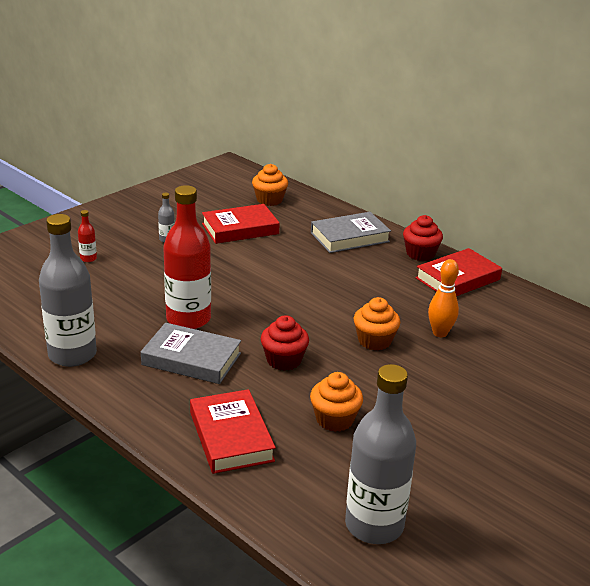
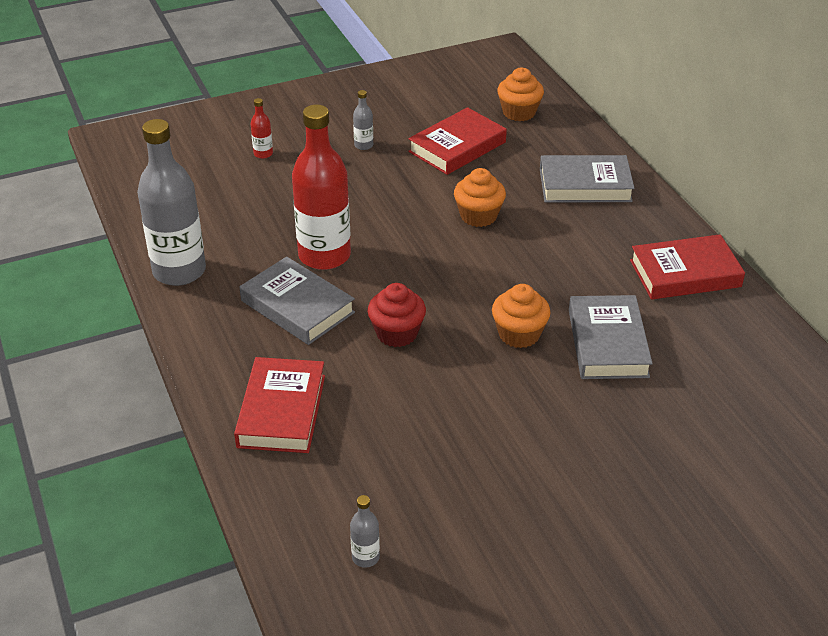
camera: 25 degrees right, 10 degrees up
red book [202,204,280,244] -> red book turned 45 degrees counterclockwise [408,107,507,175]
orange cupcake [310,372,363,432] -> orange cupcake moved to [454,168,506,227]
grey bottle [345,364,416,544] -> grey bottle [350,495,380,568], size x0.41
red cupcake [403,215,443,261] -> none
orange bowling pin [428,259,459,337] -> grey book [569,295,653,379]

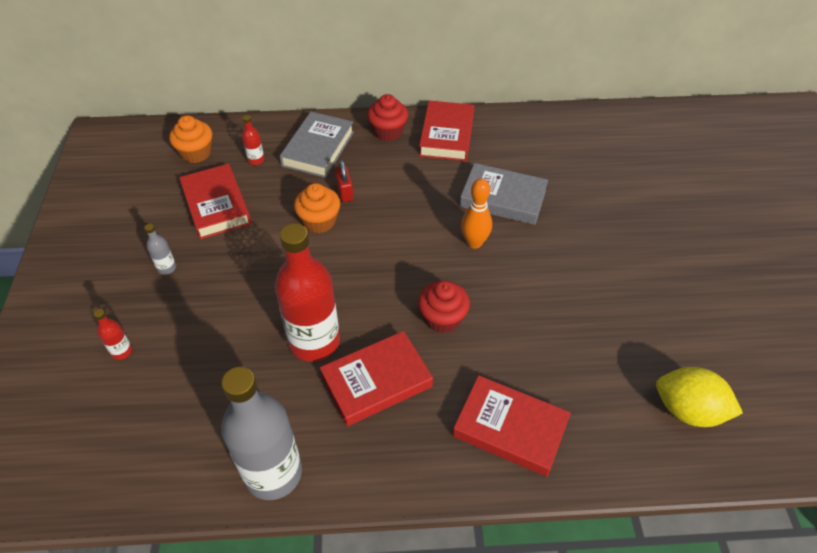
camera: 70 degrees left, 10 degrees up
grey book [240,257,355,345] -> red book [320,331,433,426]
grey bottle [350,495,380,568] -> yellow lemon [656,367,743,427]
orange cupcake [492,284,551,348] -> orange bowling pin [461,178,492,249]
none -> red bottle [242,115,265,165]
none -> red padlock [335,160,354,202]
none -> red cupcake [367,94,408,141]

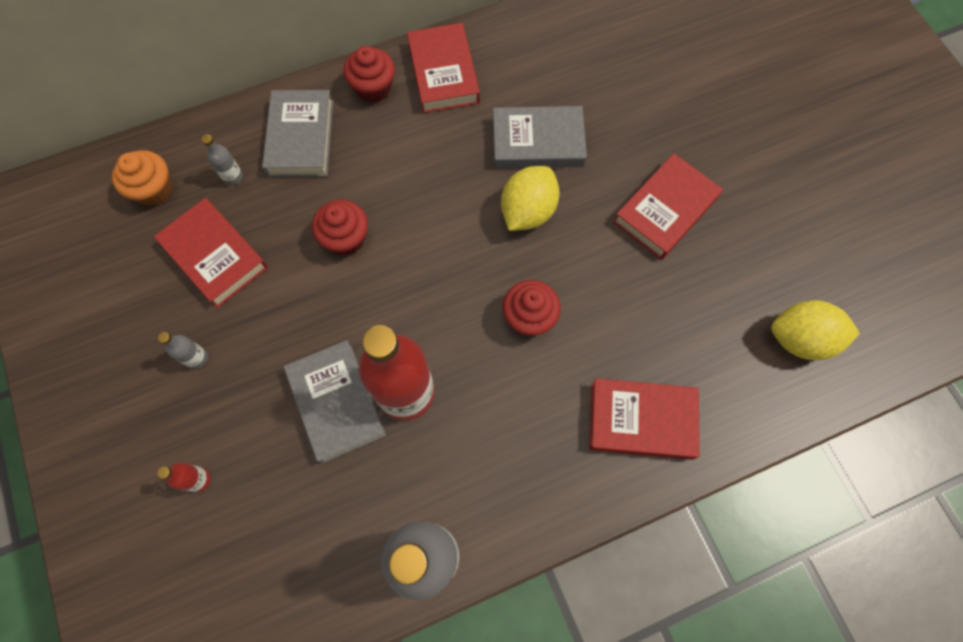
camera: 20 degrees left, 20 degrees up
red bottle [242,115,265,165] -> grey bottle [202,134,243,186]
orange cupcake [294,183,340,233] -> red cupcake [312,200,368,256]
red book [320,331,433,426] -> red book moved to [613,153,723,260]
red padlock [335,160,354,202] -> none
orange bowling pin [461,178,492,249] -> yellow lemon [501,166,560,231]
none -> grey book [284,340,386,464]

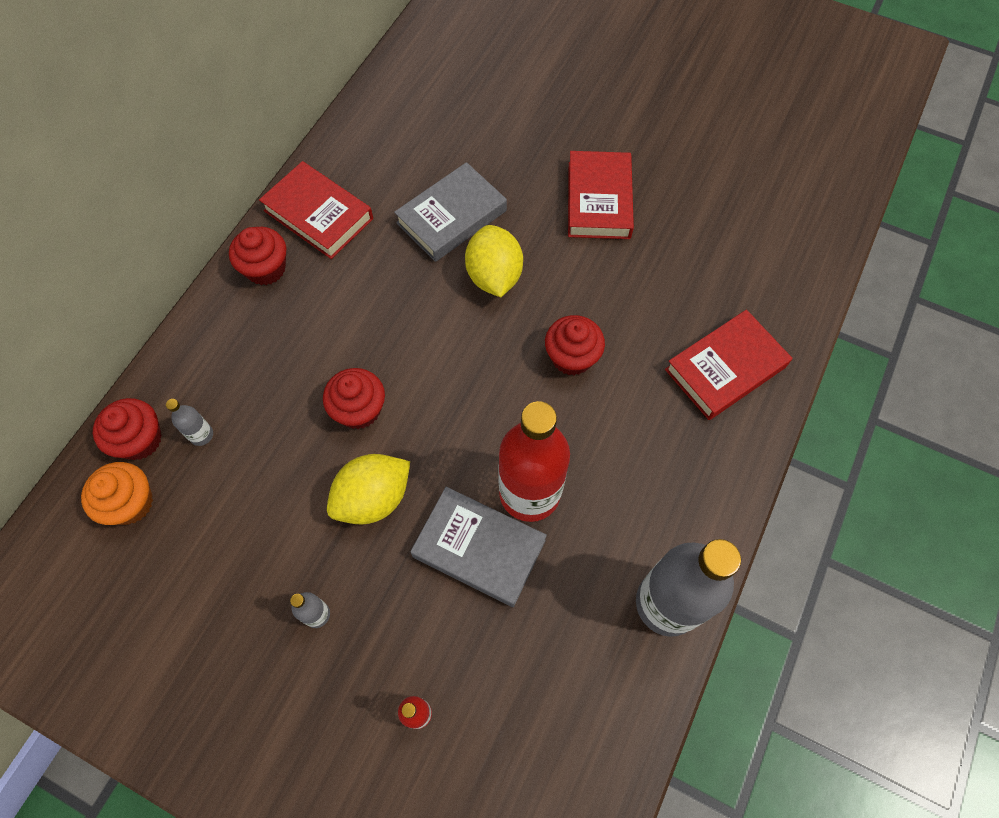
camera: 40 degrees left, 5 degrees down
red book [154,198,268,308] -> none
grey book [262,90,333,177] -> none
yellow lemon [771,300,860,360] -> yellow lemon moved to [327,454,410,524]
none -> red cupcake [93,398,162,460]

